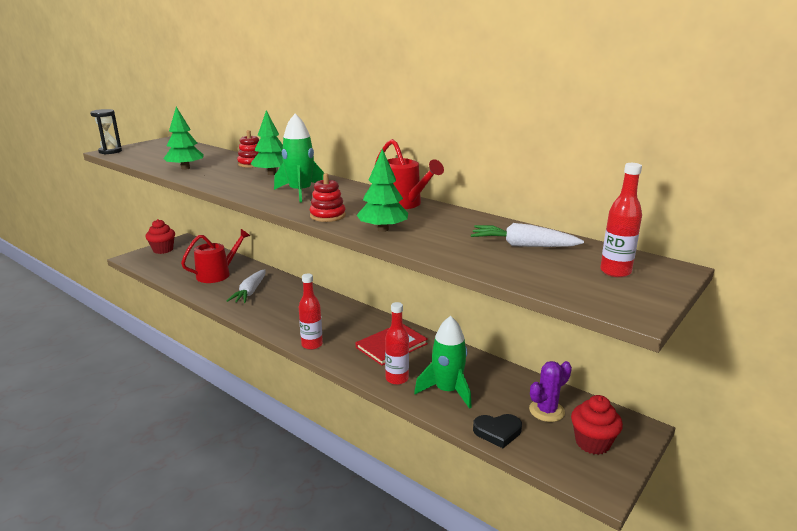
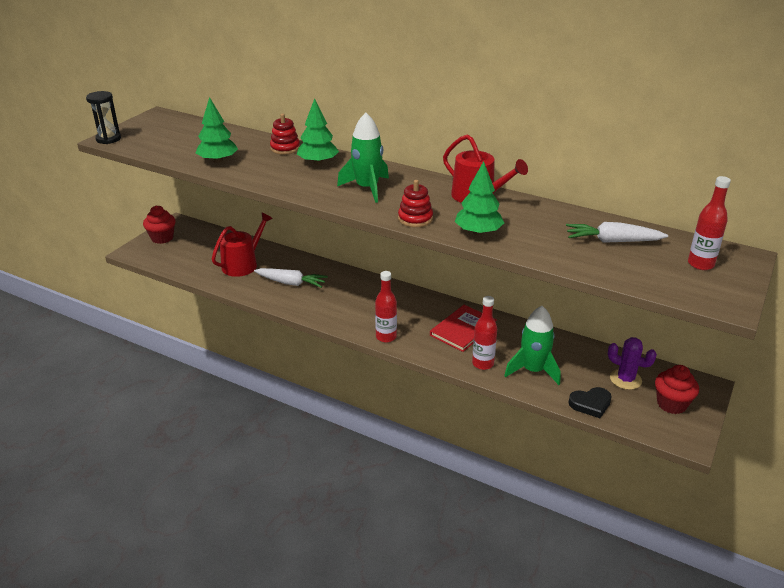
camera: 10 degrees left, 10 degrees up
white carrot [227,270,266,303] -> white carrot turned 75 degrees counterclockwise [254,268,328,288]
purple cactus [529,361,572,422] -> purple cactus turned 75 degrees clockwise [608,337,657,390]

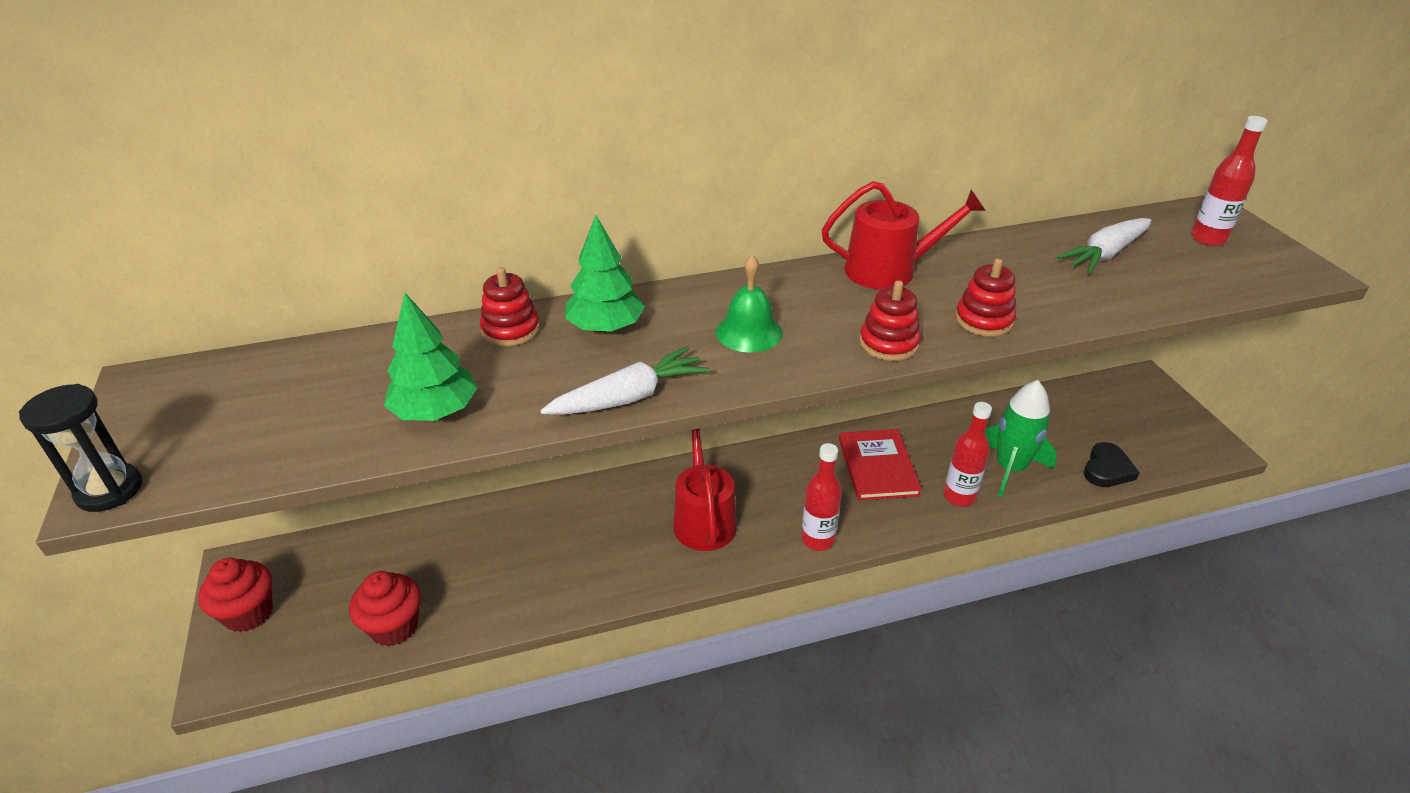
camera: 45 degrees left, 5 degrees up
red watering can [212,212,273,277] -> red watering can moved to [673,428,737,551]
white carrot [254,268,328,288] -> white carrot moved to [540,346,710,415]
green rocket [337,113,389,203] -> green bell [716,255,783,352]
green tree [455,161,504,235] -> red stacking toy [955,258,1016,337]
purple cactus [608,337,657,390] -> none
red cupcake [655,365,699,414] -> red cupcake moved to [349,571,421,646]

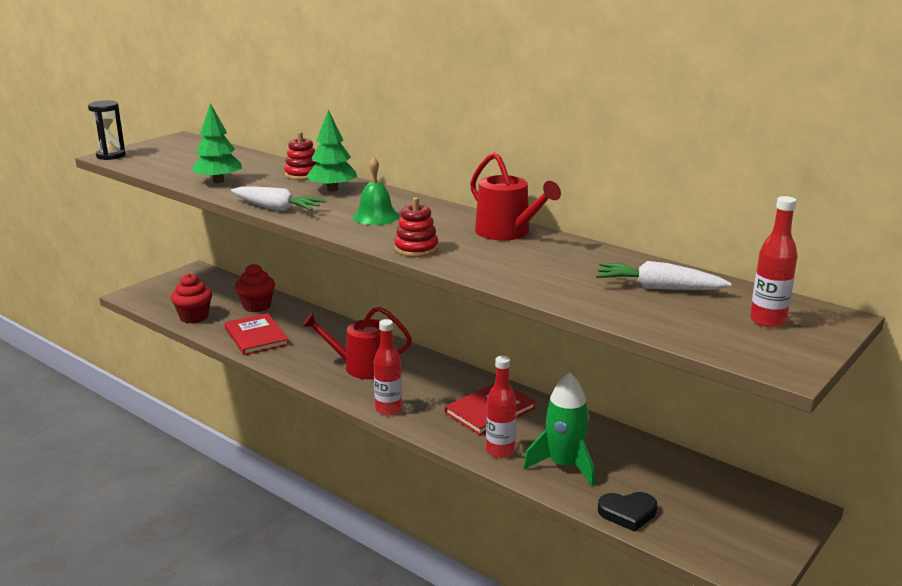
camera: 55 degrees right, 15 degrees down
red cupcake [198,558,273,632] -> red cupcake moved to [235,264,275,312]
red watering can [673,428,737,551] -> red watering can turned 135 degrees counterclockwise [302,307,412,379]
red stacking toy [955,258,1016,337] -> none
none -> red book [224,313,289,355]

